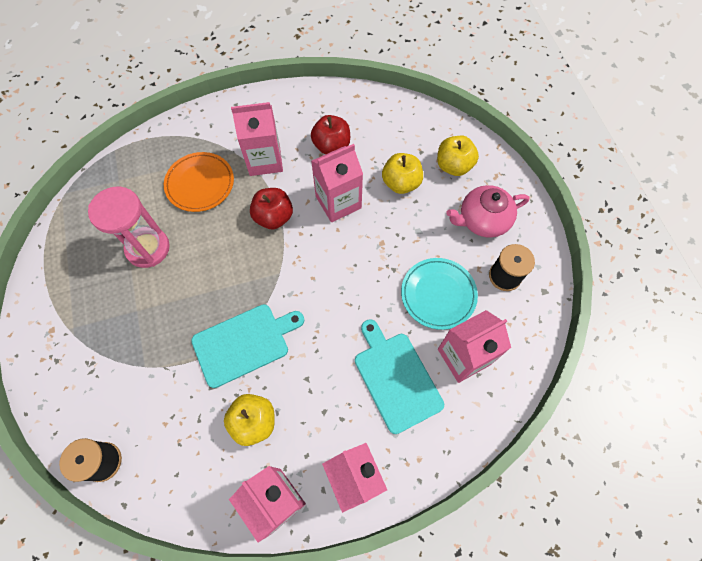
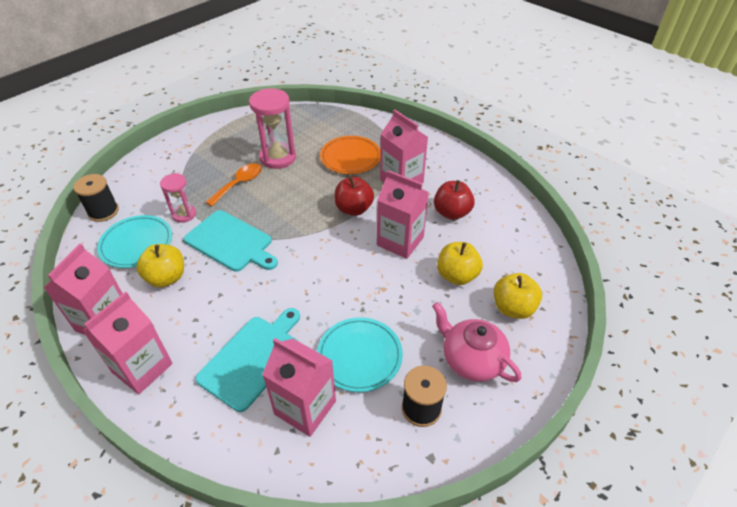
camera: 60 degrees right, 20 degrees down
none -> turquoise plate [97,215,172,268]
none -> pink hourglass [160,173,196,223]
none -> orange spoon [206,163,262,206]

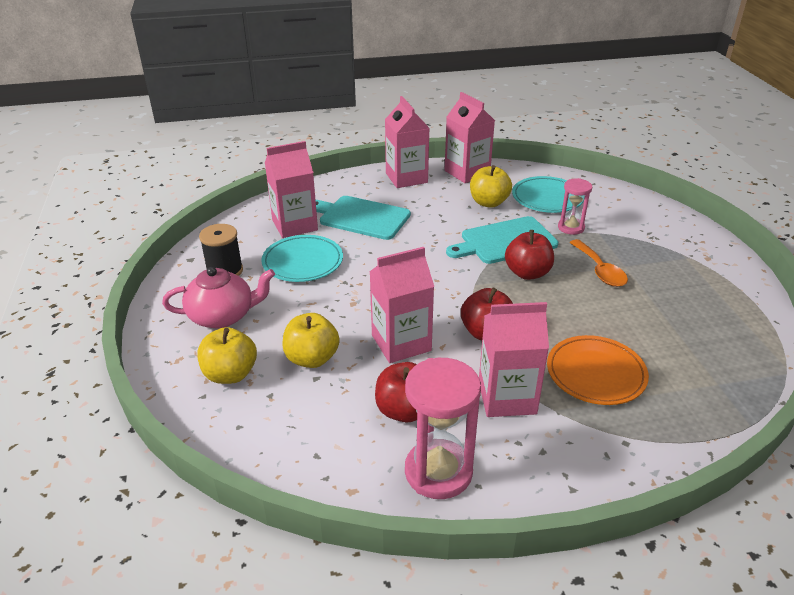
camera: 125 degrees right, 10 degrees down
black spool [74,174,119,222] -> none
turquoise cutting board [195,308,300,412] -> turquoise cutting board turned 135 degrees clockwise [316,196,411,240]
pink hourglass [249,88,296,169] -> pink hourglass moved to [405,358,481,499]
none -> red apple [505,230,554,280]

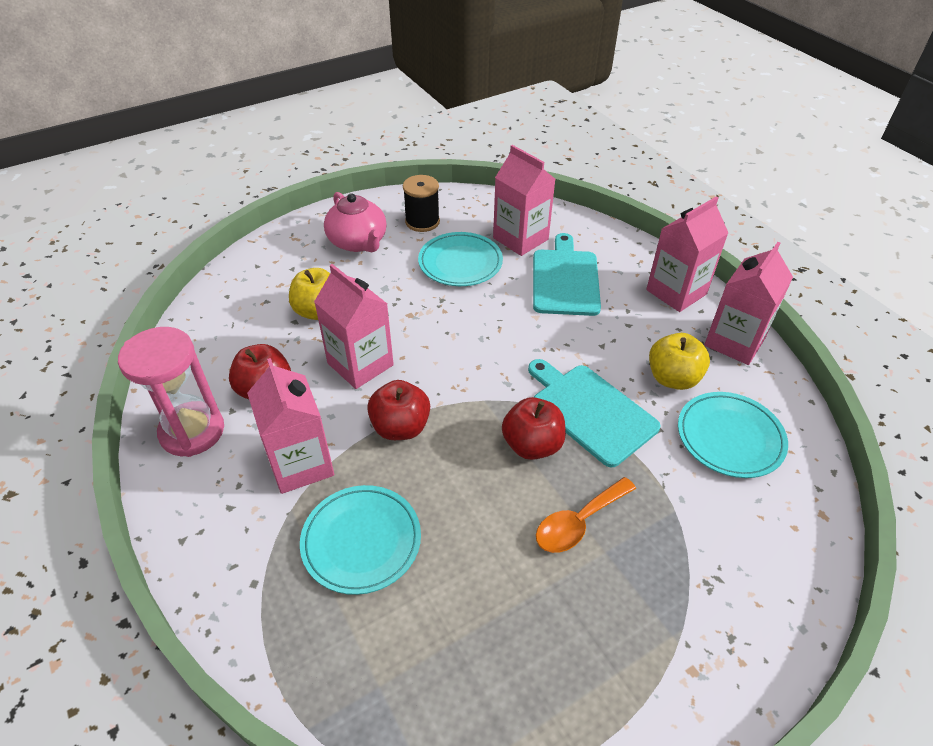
camera: 70 degrees right, 10 degrees up
yellow apple [197,327,257,384] -> none
orange plate [547,335,649,405] -> turquoise plate [300,485,421,595]
pink hourglass [558,178,592,235] -> none

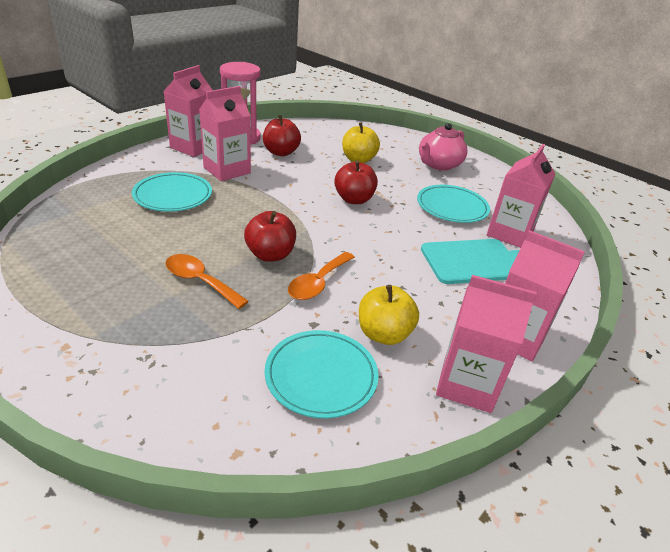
camera: 70 degrees right, 10 degrees down
pink carton [314,264,394,389] -> pink carton moved to [163,65,212,157]
red apple [367,380,430,440] -> red apple moved to [334,160,378,204]
black spool [403,175,440,232] -> none
turquoise cutting board [528,359,661,467] -> orange spoon [288,252,355,300]

